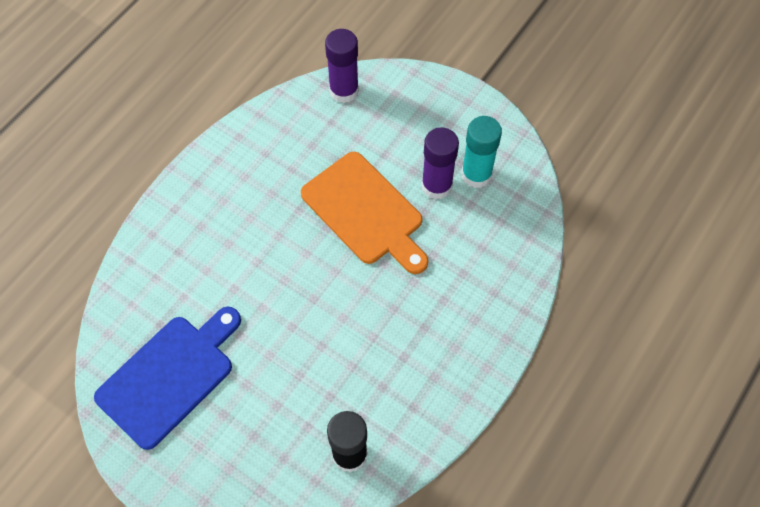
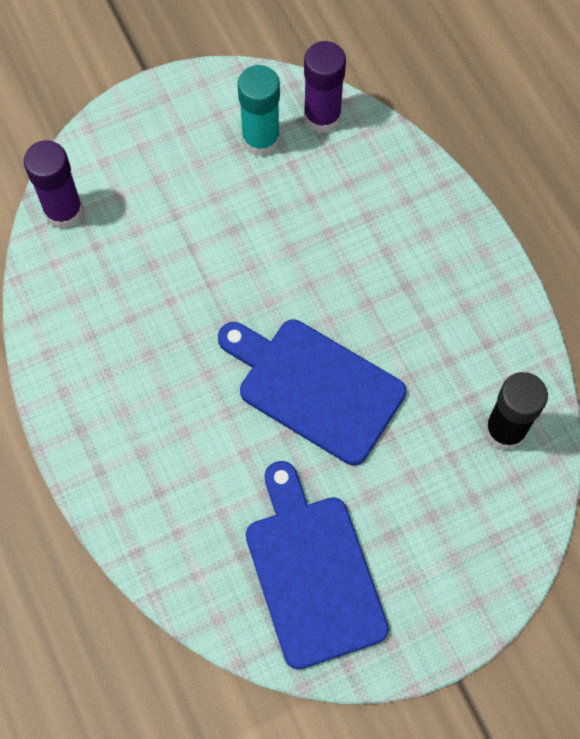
camera: 60 degrees left, 5 degrees up
orange cutting board [301,152,428,274] -> none
purple glue stick [421,127,459,199] -> purple glue stick moved to [304,41,346,133]
none -> blue cutting board [218,319,406,465]

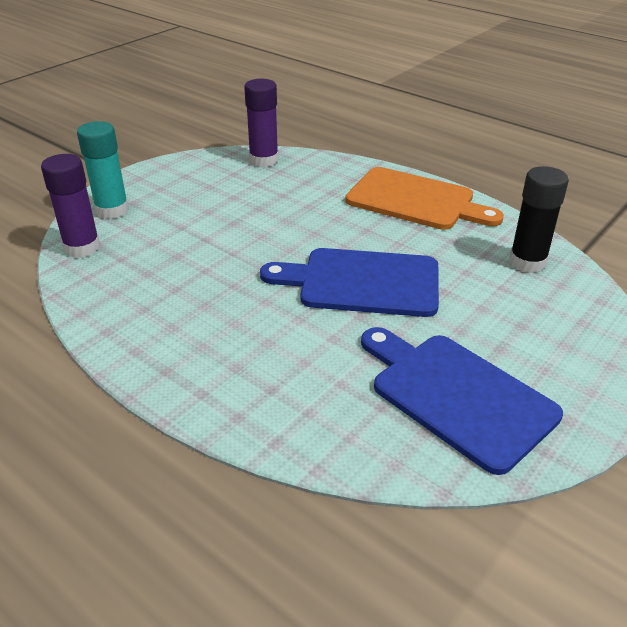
camera: 25 degrees left, 30 degrees down
turquoise glue stick [238,65,280,156] -> turquoise glue stick moved to [77,121,129,219]
none -> orange cutting board [345,167,504,230]

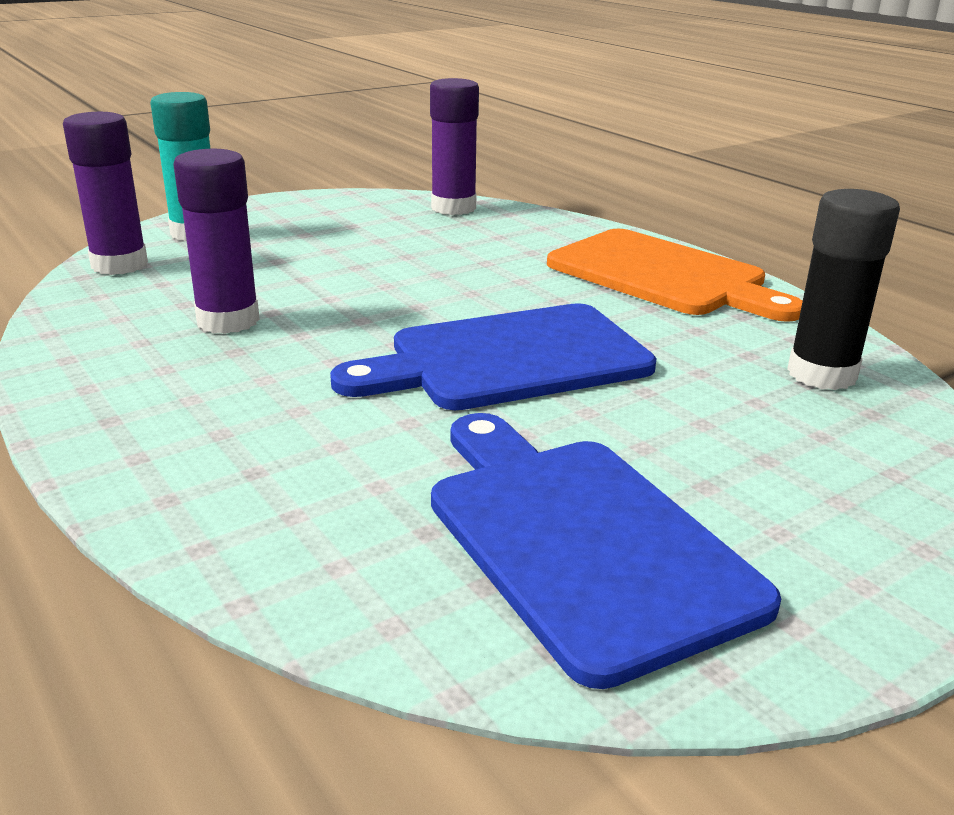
camera: 15 degrees right, 10 degrees down
blue cutting board [260,248,439,317] -> blue cutting board turned 45 degrees counterclockwise [330,303,657,410]
none -> purple glue stick [173,149,260,334]

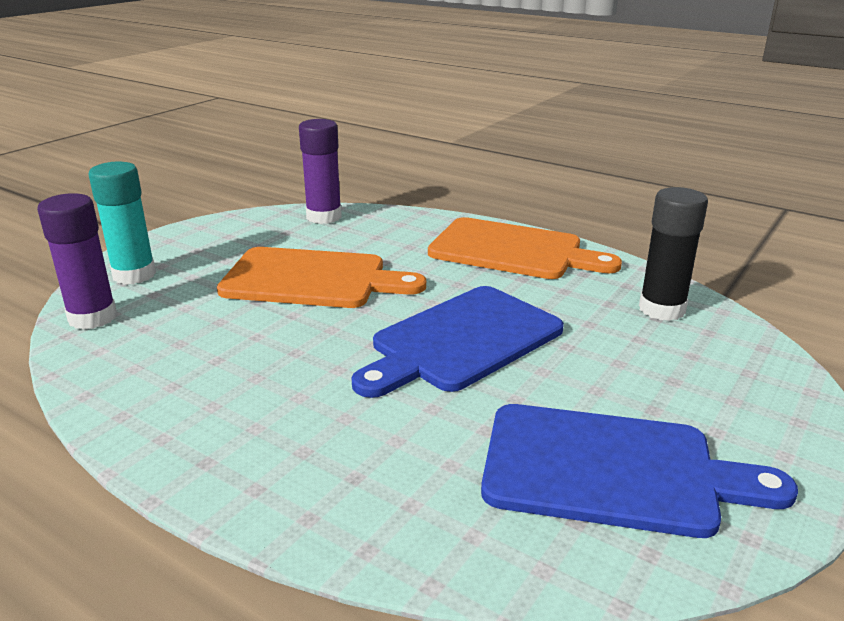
camera: 20 degrees left, 0 degrees up
purple glue stick [173,149,260,334] -> none
blue cutting board [431,413,781,689] -> blue cutting board turned 150 degrees clockwise [481,404,798,538]
none -> orange cutting board [217,247,426,308]

